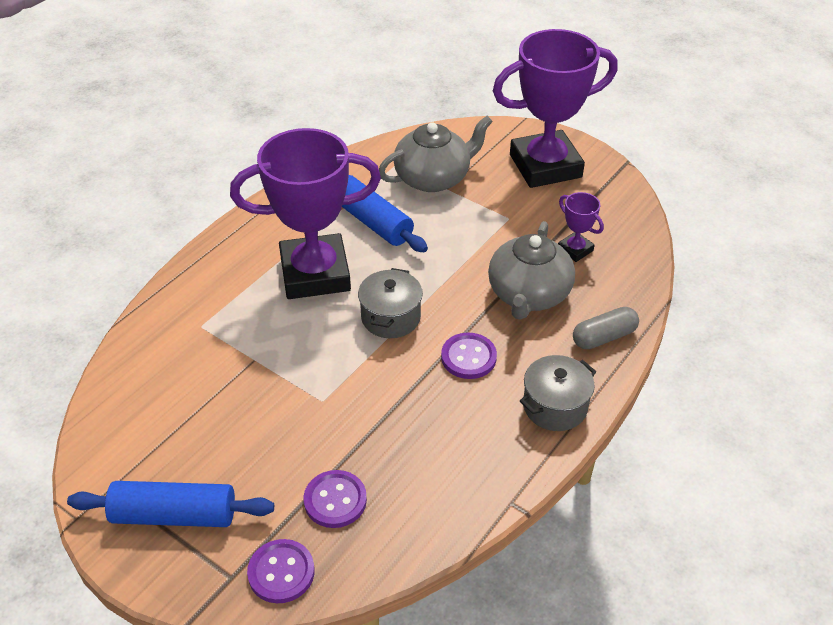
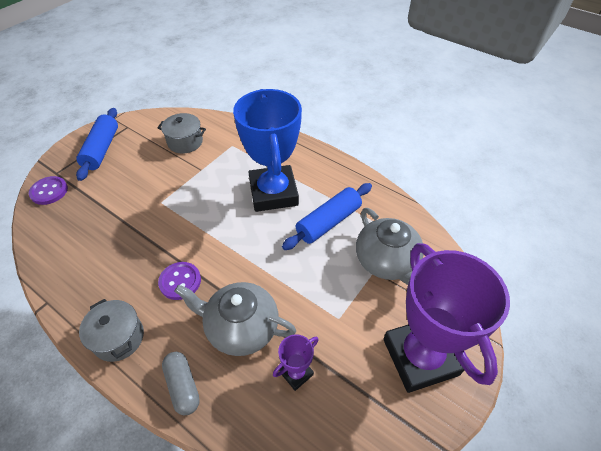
camera: 90 degrees right, 5 degrees up
purple trophy [230,128,381,299] -> blue trophy [233,89,302,212]
purple button [304,470,367,528] -> none
grey pot [358,268,423,338] -> grey pot moved to [157,113,206,154]

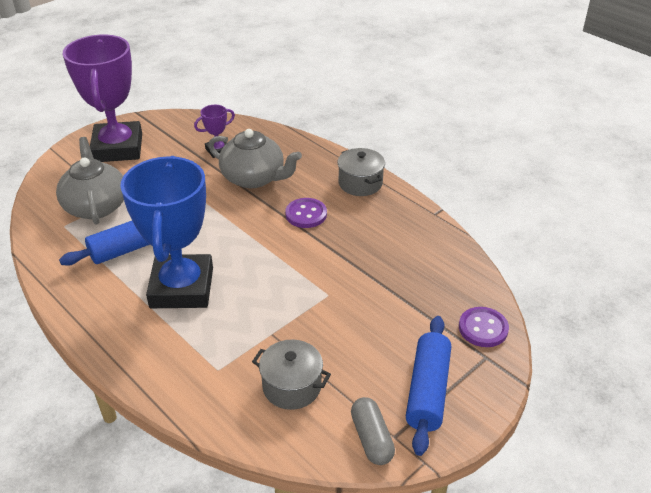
camera: 170 degrees left, 10 degrees down
grey capsule [162,352,200,415] -> grey capsule moved to [351,397,395,465]

